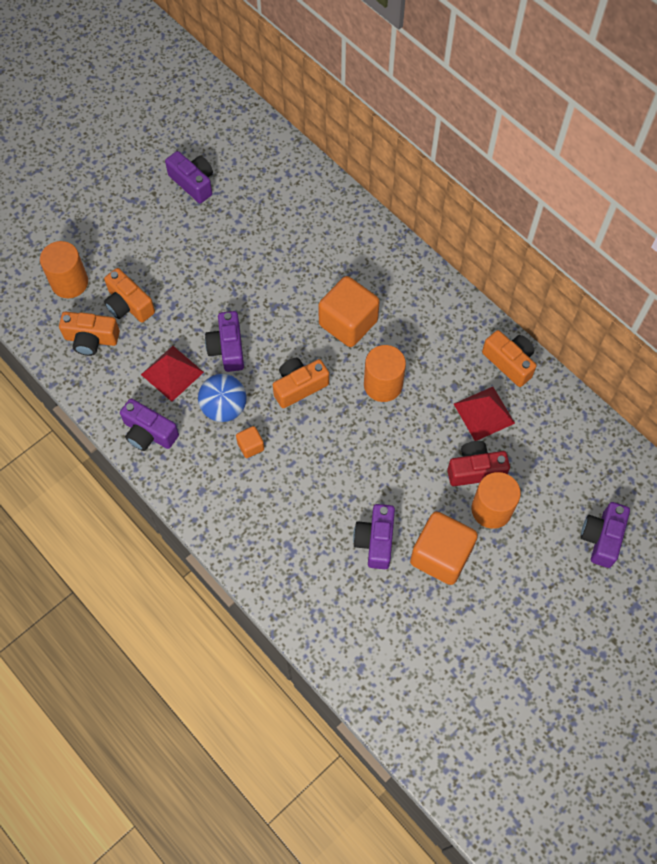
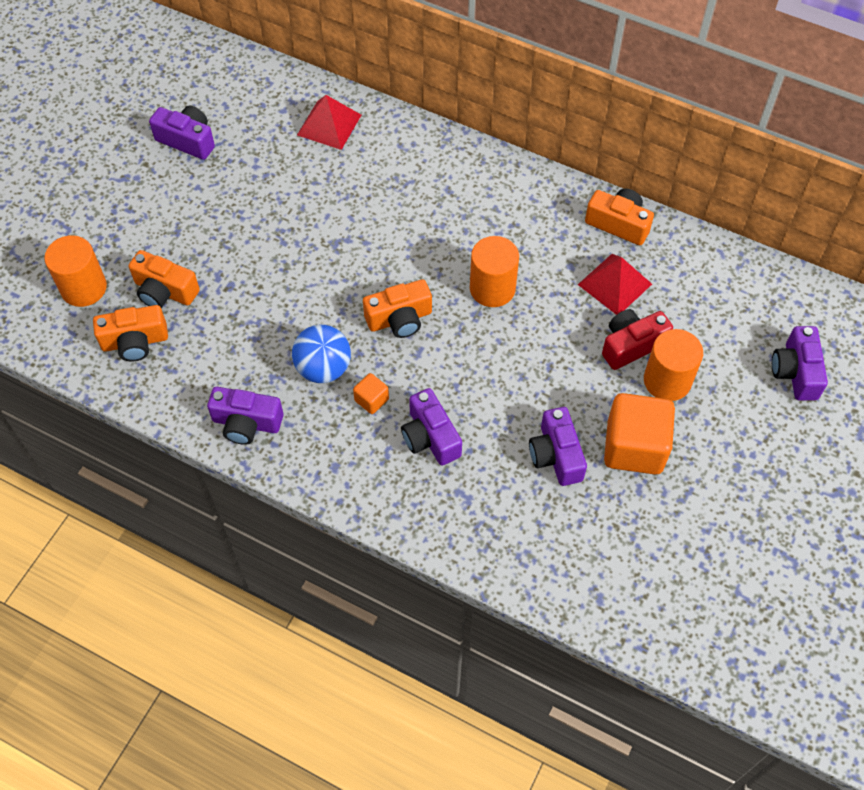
camera: 20 degrees left, 5 degrees down
red pyramid [141,346,204,402] -> red pyramid moved to [297,95,361,150]
purple camera [205,311,244,372] -> purple camera moved to [401,388,462,465]
orange camera [273,358,329,408] -> orange camera turned 150 degrees counterclockwise [363,279,432,338]
orange cube [318,276,380,347] -> none

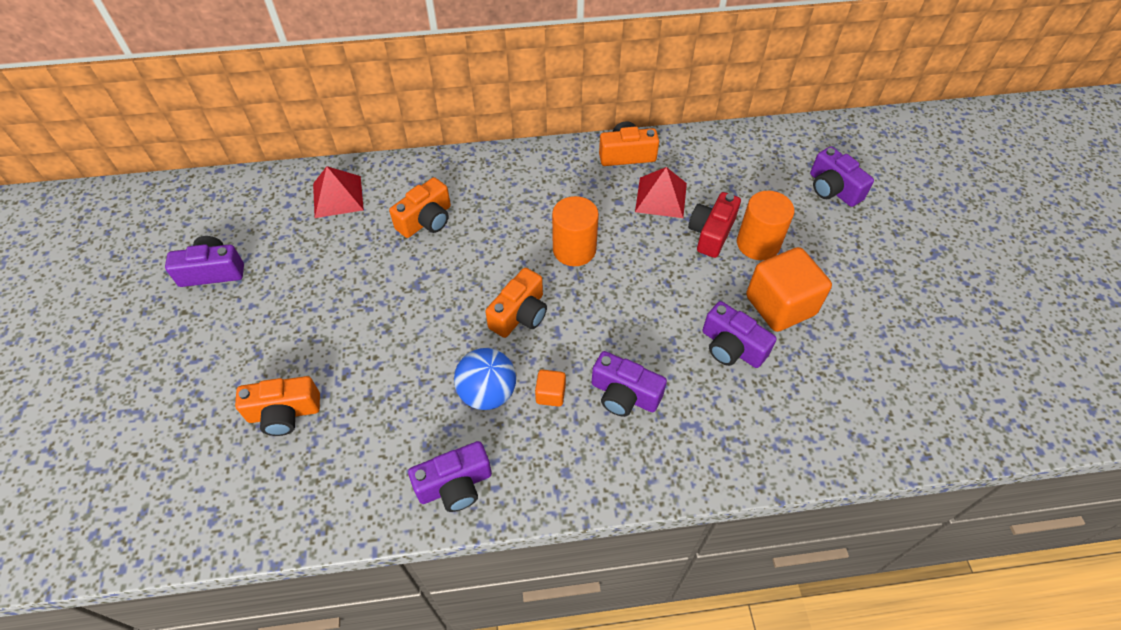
camera: 35 degrees left, 5 degrees down
orange cylinder [44,235,107,307] -> none
orange camera [93,305,168,361] -> orange camera moved to [389,177,451,238]

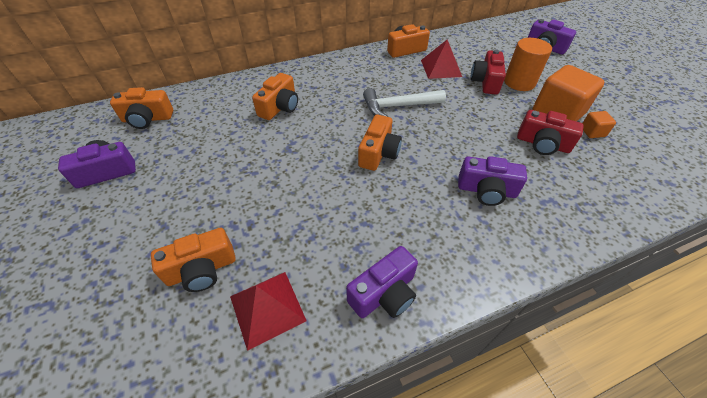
camera: 15 degrees left, 5 degrees down
red pyramid [313,166,364,218] -> red pyramid moved to [230,272,307,351]
blue ball [454,348,516,410] -> none
orange cube [535,370,566,407] -> orange cube moved to [583,111,616,138]
orange cylinder [552,196,599,266] -> white hammer [363,88,446,117]
purple camera [703,301,777,368] -> red camera [517,110,584,155]
none -> orange camera [110,87,174,129]

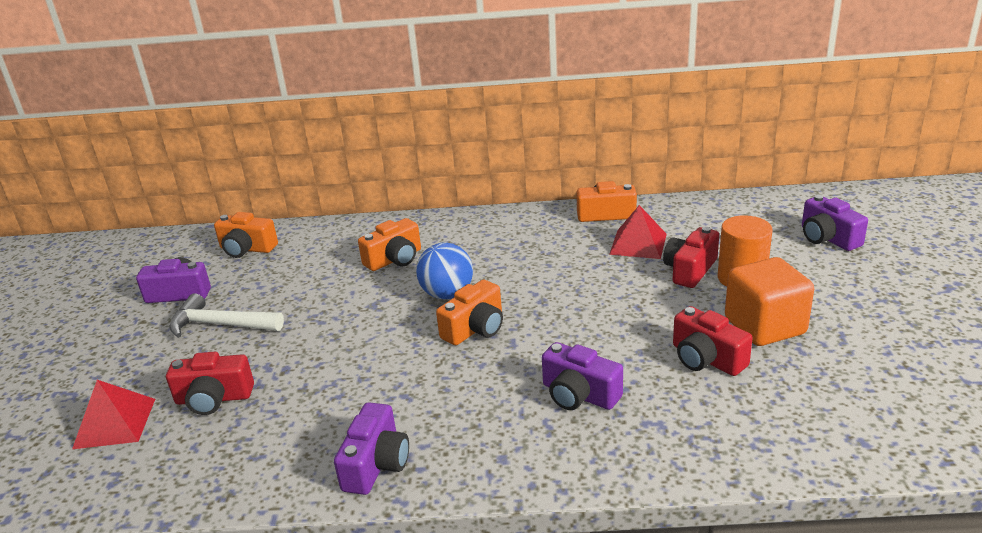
camera: 25 degrees right, 20 degrees down
orange camera [151,228,236,292] -> red camera [166,352,254,415]
red pyramid [230,272,307,351] -> red pyramid moved to [72,380,155,449]
purple camera [346,246,418,318] -> purple camera turned 60 degrees counterclockwise [334,403,409,495]
white hammer [363,88,446,117] -> white hammer moved to [169,293,284,338]
orange cube [583,111,616,138] -> none
none -> blue ball [416,243,473,299]

